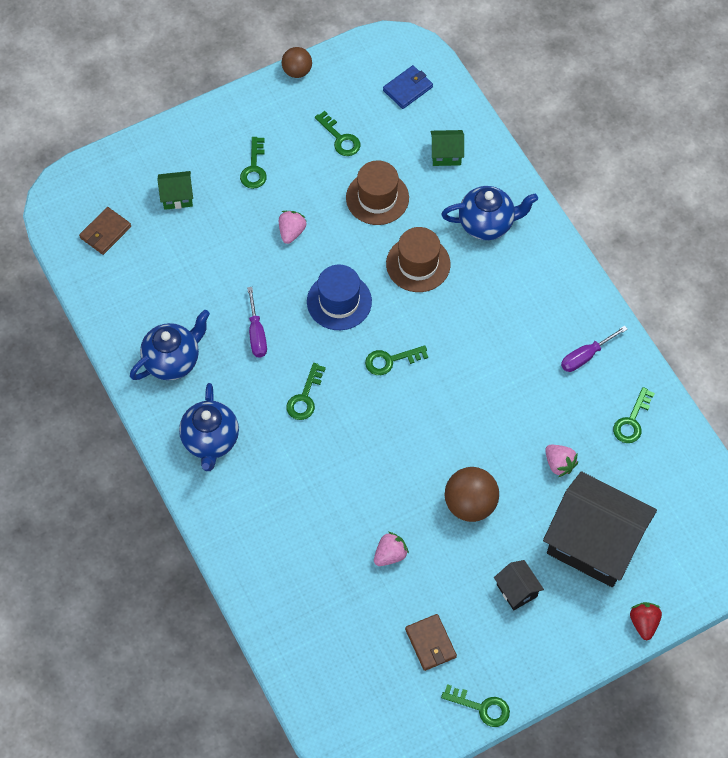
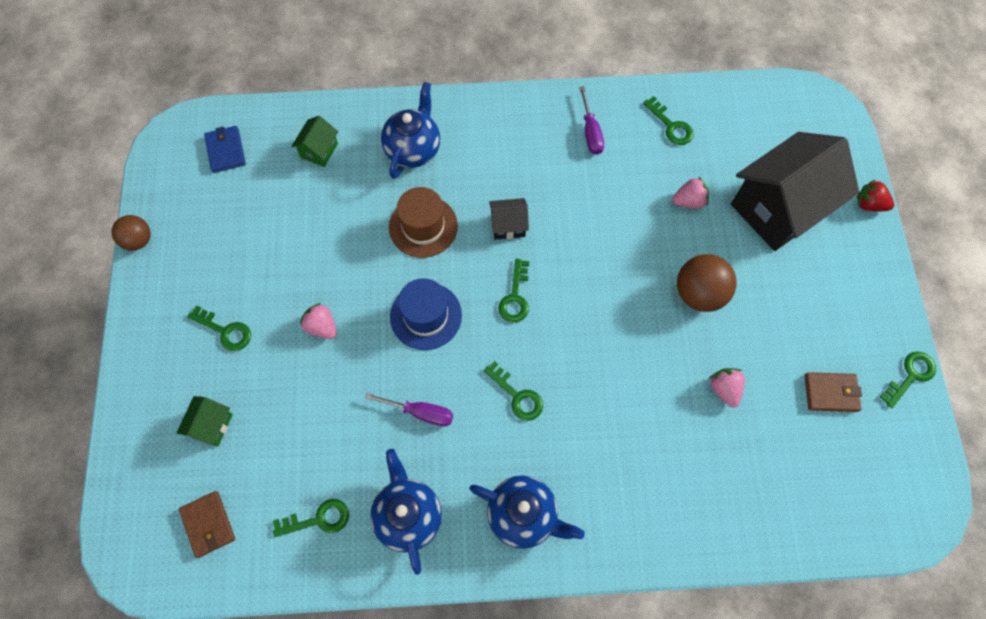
camera: 65 degrees left, 5 degrees up
green key [315,111,361,156] -> green key moved to [273,499,349,537]
brown hat [346,160,409,225] -> none
black house [494,560,544,611] -> black house moved to [489,198,529,240]

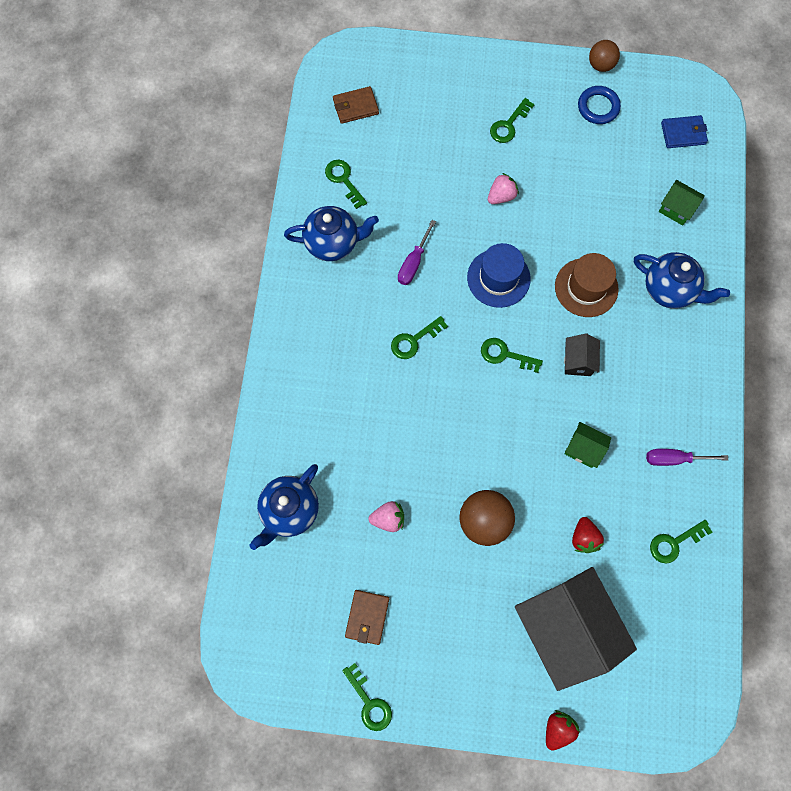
camera: 100 degrees right, 5 degrees up
green house [177,396,233,446] -> green house moved to [564,422,611,468]
green key [273,499,349,537] -> green key turned 150 degrees clockwise [325,160,367,209]
blue teapot [469,475,585,549] -> blue teapot moved to [250,464,319,550]
pink strawberry [672,176,709,208] -> red strawberry [572,517,604,553]
none -> blue ring [578,86,621,124]

